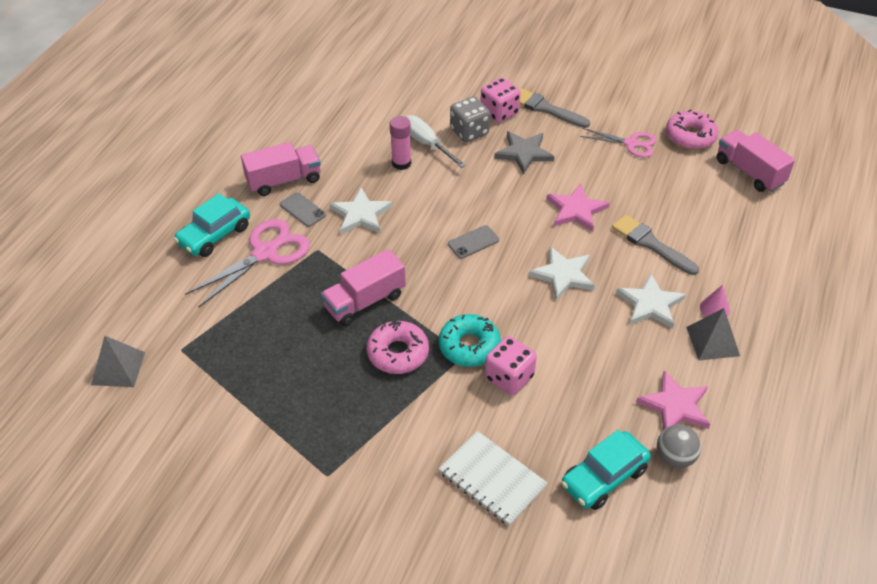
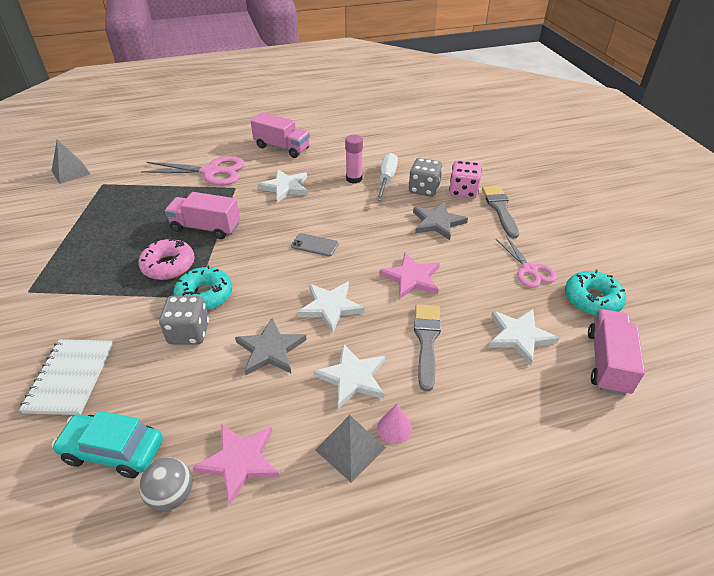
camera: 50 degrees right, 5 degrees down
turquoise car [174,194,250,257] -> none
grey phone [280,192,326,227] -> none
pink dice [485,336,537,395] -> grey dice [159,296,209,345]
pink donut [666,109,718,150] -> turquoise donut [565,270,626,316]
none -> grey star [235,318,307,375]
none -> white star [488,309,559,365]

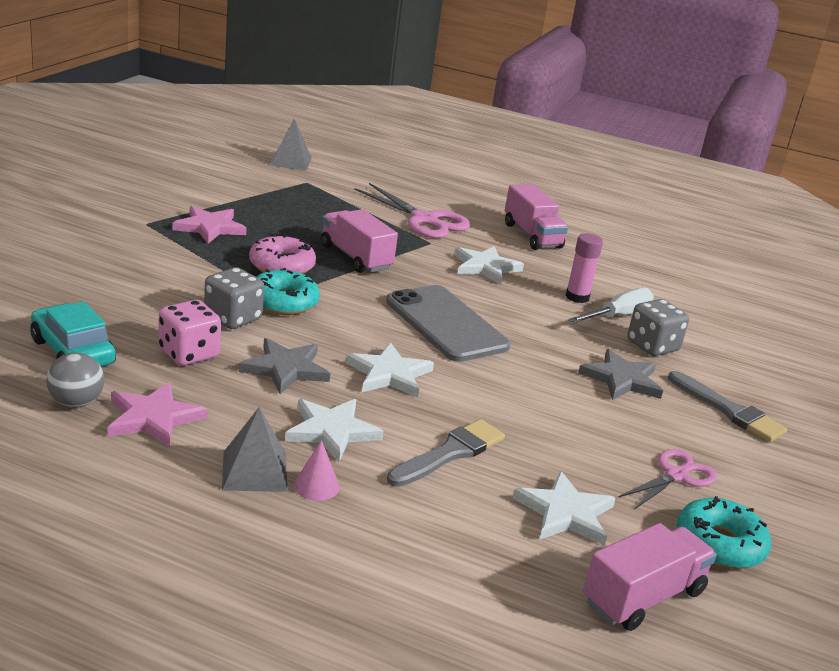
camera: 35 degrees right, 15 degrees down
white notebook [19,339,113,415] -> none
grey phone [291,233,338,257] -> grey phone [386,285,510,362], size x2.23
pink star [379,252,440,299] -> pink star moved to [172,206,247,244]
pink dice [449,160,482,199] -> pink dice moved to [158,300,221,366]
grey brush [482,186,519,239] -> grey brush turned 105 degrees clockwise [668,371,788,442]
pink scissors [496,236,557,287] -> pink scissors turned 150 degrees counterclockwise [618,449,717,510]

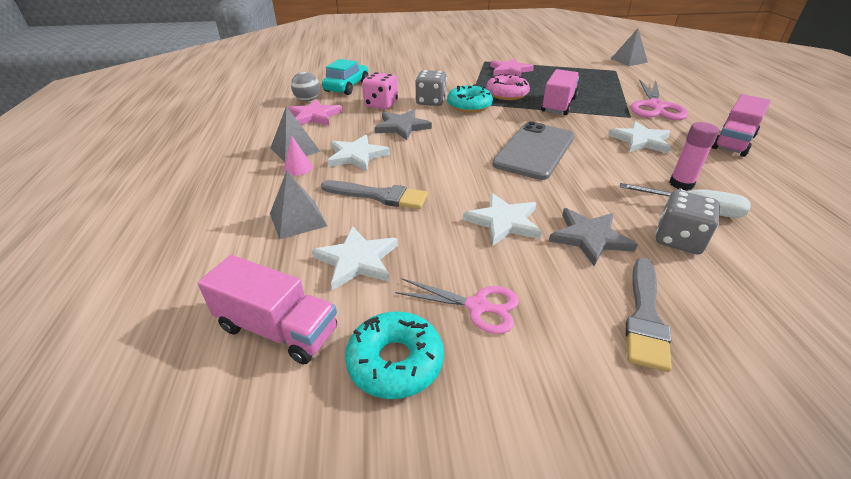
camera: 65 degrees right, 10 degrees up
white star [346,343,434,397] -> white star moved to [463,193,542,246]
none -> grey pyramid [270,170,327,239]

